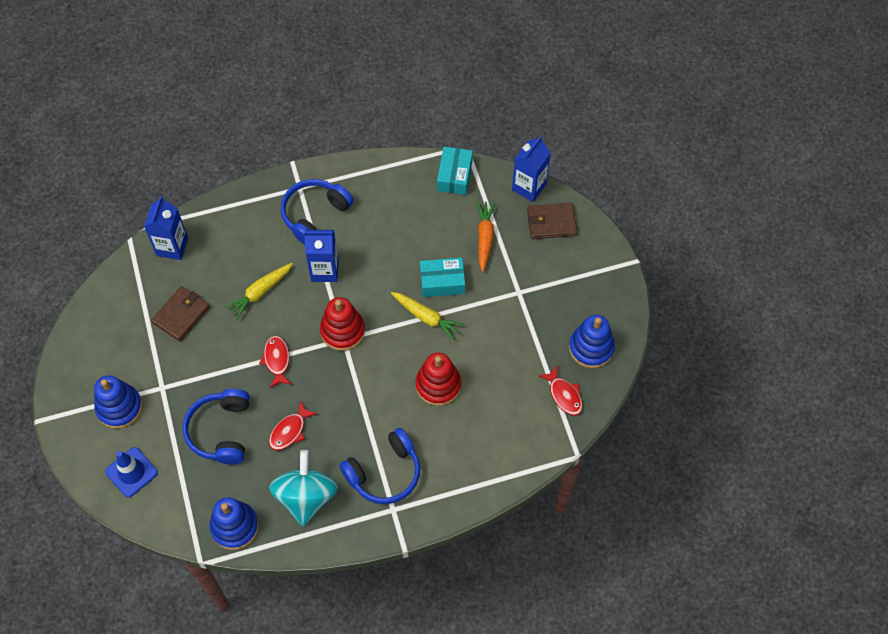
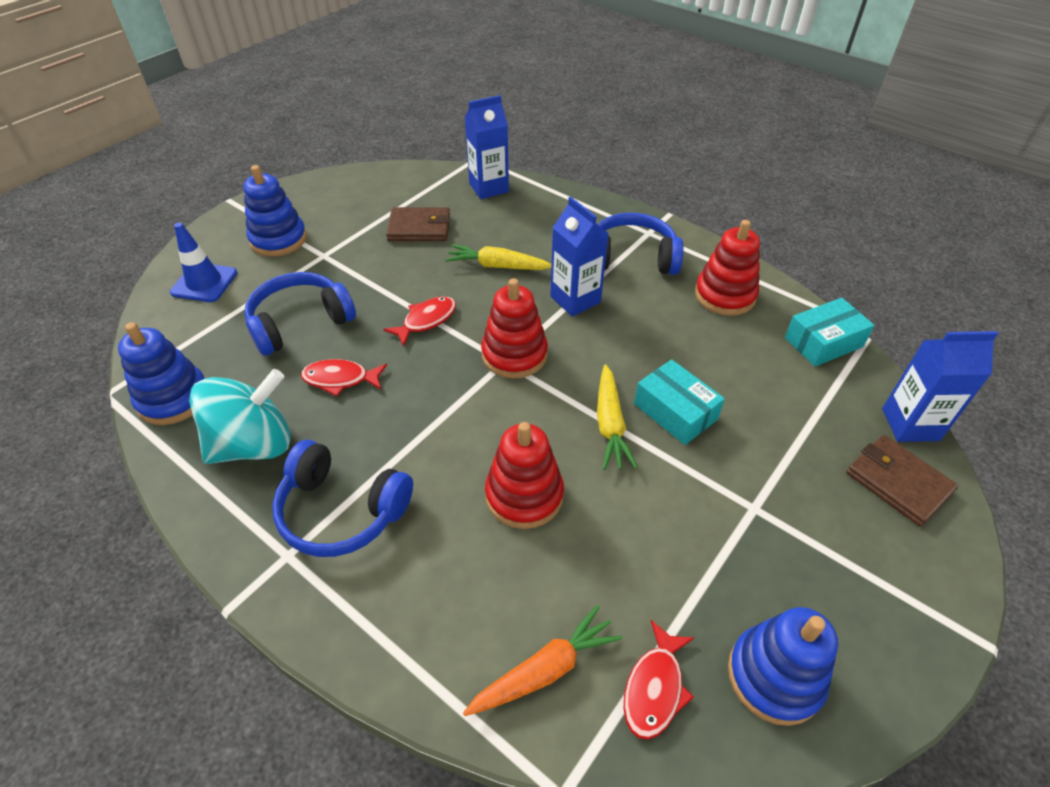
camera: 55 degrees right, 15 degrees down
orange carrot [476,201,496,272] -> orange carrot moved to [463,605,623,716]
none -> red stacking toy [695,220,760,316]

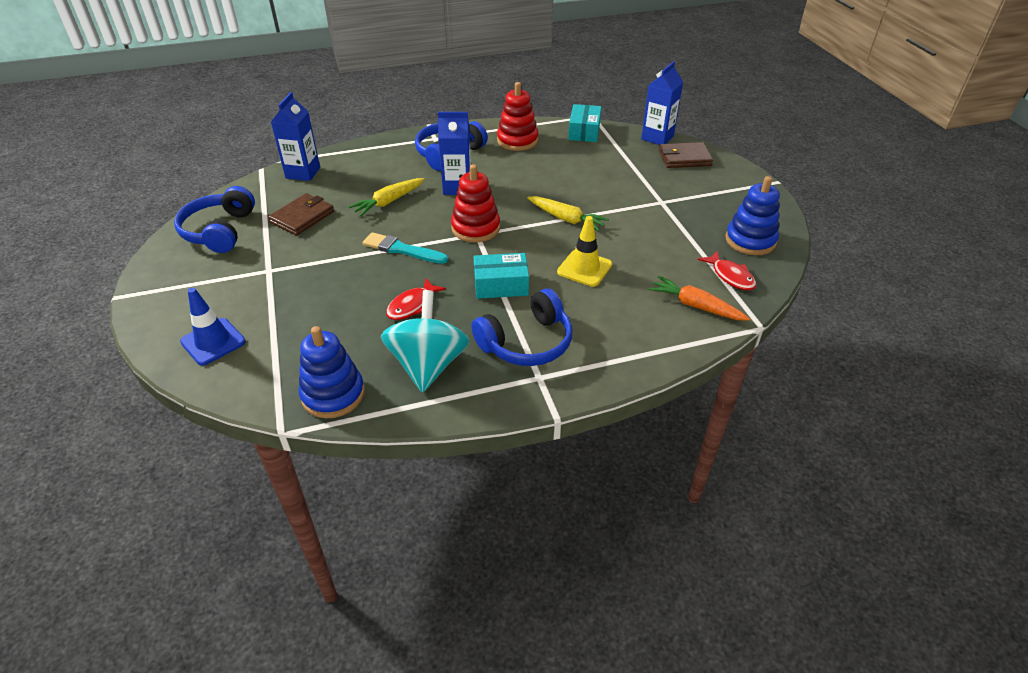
camera: 55 degrees left, 5 degrees down
blue stacking toy [243,165,307,256] -> none
blue headphones [244,272,356,356] -> blue headphones moved to [174,186,255,253]
red fish [384,296,456,347] -> turquoise brush [363,232,448,264]
orange carrot [463,605,623,716] -> orange carrot turned 60 degrees counterclockwise [648,276,750,321]
red stacking toy [485,422,564,529] -> yellow traffic cone [557,216,612,287]
turquoise box [634,359,725,445] -> turquoise box moved to [473,253,529,299]

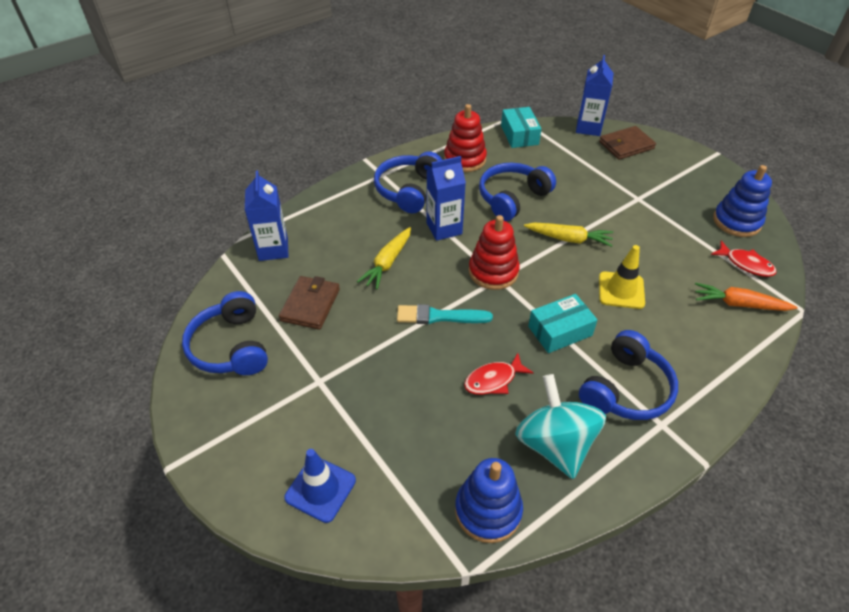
camera: 20 degrees left, 5 degrees up
red fish [386,278,446,320] -> red fish turned 45 degrees clockwise [464,353,534,395]
none -> blue headphones [479,163,556,221]

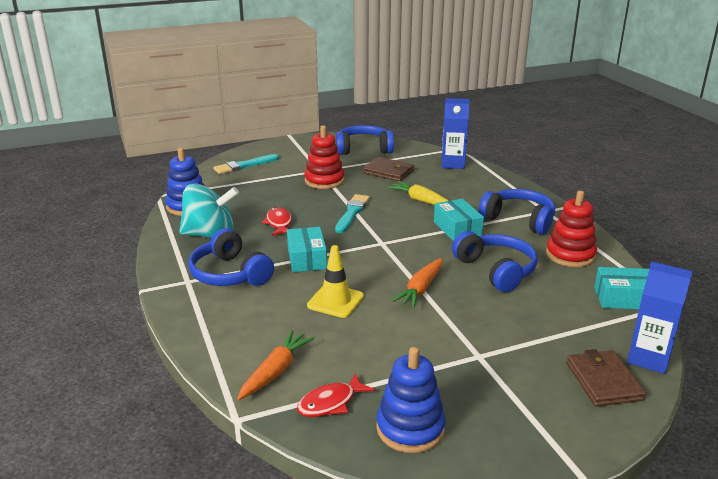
camera: 105 degrees right, 20 degrees down
blue traffic cone [284,449,356,523] -> turquoise brush [213,154,279,174]
blue carton [426,156,466,241] -> turquoise box [434,199,484,241]
red stacking toy [469,215,520,290] -> red stacking toy moved to [304,125,345,189]
yellow carrot [524,223,613,247] -> orange carrot [391,258,443,308]

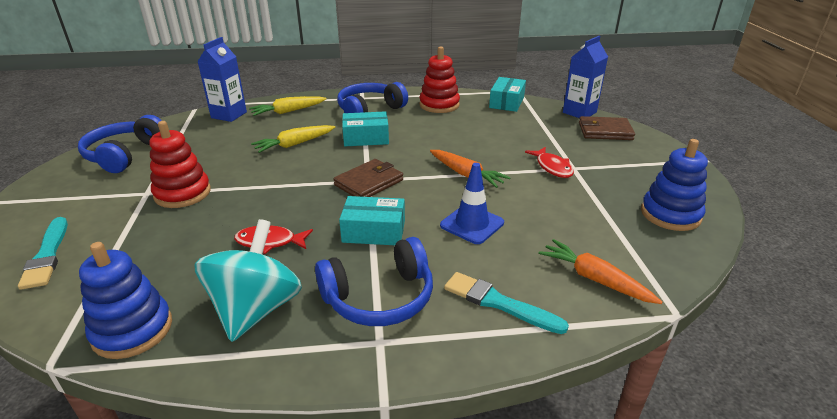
camera: 75 degrees left, 5 degrees up
red fish [297,373,375,417] -> red fish moved to [525,147,574,178]
yellow traffic cone [307,245,364,318] -> blue traffic cone [440,163,504,244]
turquoise brush [335,194,370,233] -> turquoise brush moved to [444,272,569,334]
brown wallet [363,157,414,181] -> brown wallet moved to [333,159,403,197]
blue headphones [452,231,538,292] -> none
none -> yellow carrot [249,96,326,116]

